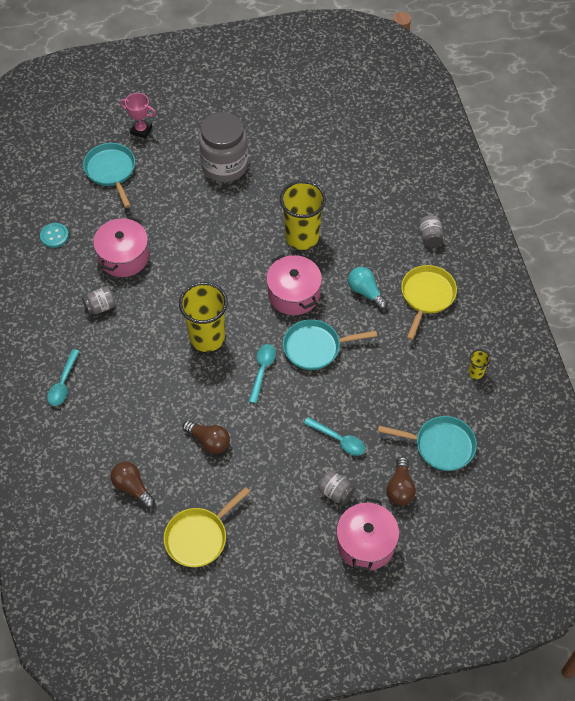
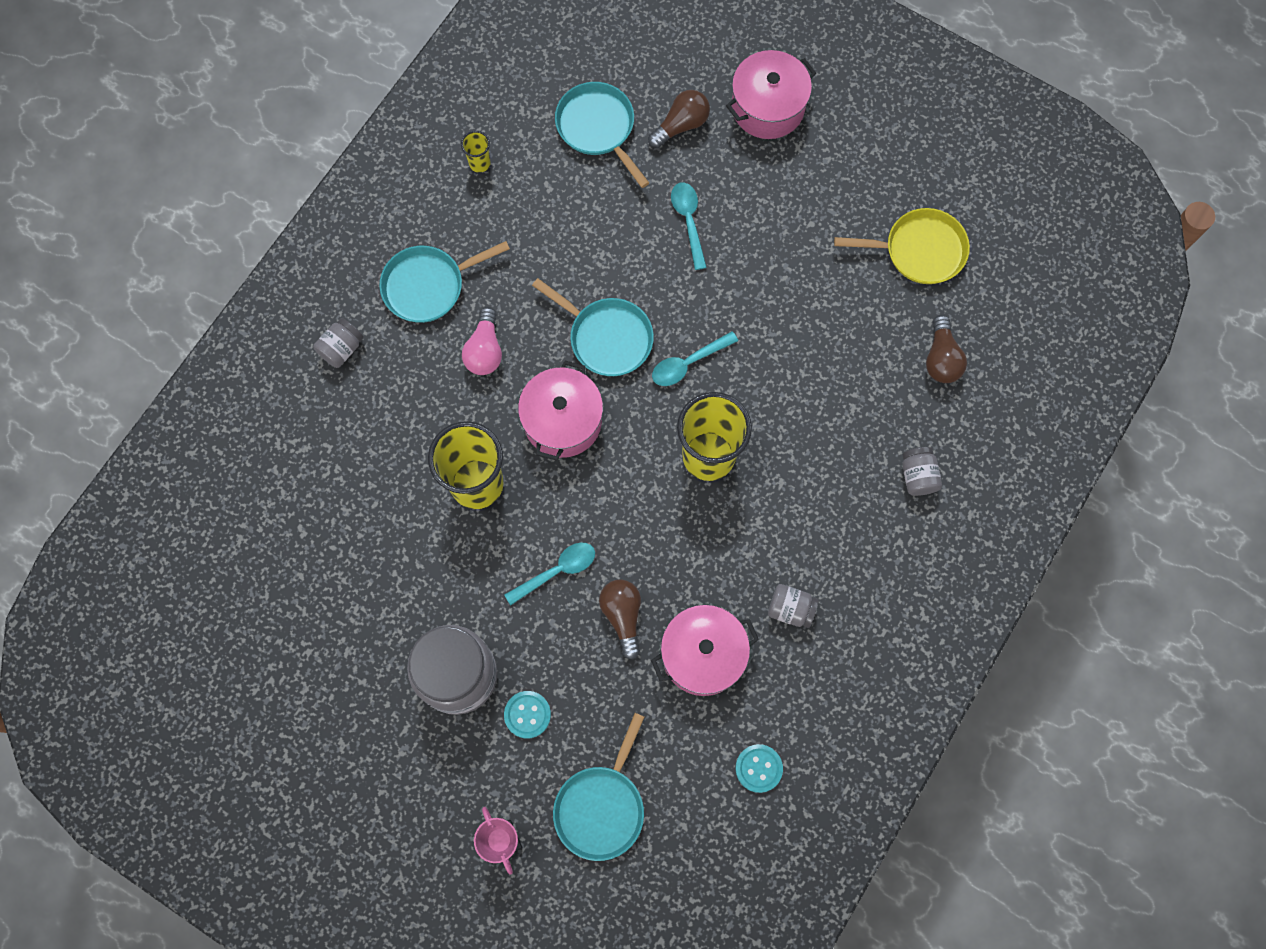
camera: 135 degrees left, 15 degrees up
turquoise spoon [47,349,80,406] -> turquoise spoon moved to [504,543,595,605]
brown light bulb [183,421,230,454] -> brown light bulb moved to [599,579,641,660]
grey jar [318,471,355,505] -> grey jar moved to [902,447,942,496]
turquoise light bulb [348,267,388,310] -> pink light bulb [462,307,502,375]
yellow pan [401,265,457,340] -> turquoise pan [379,241,510,323]
none -> turquoise button [504,691,551,739]

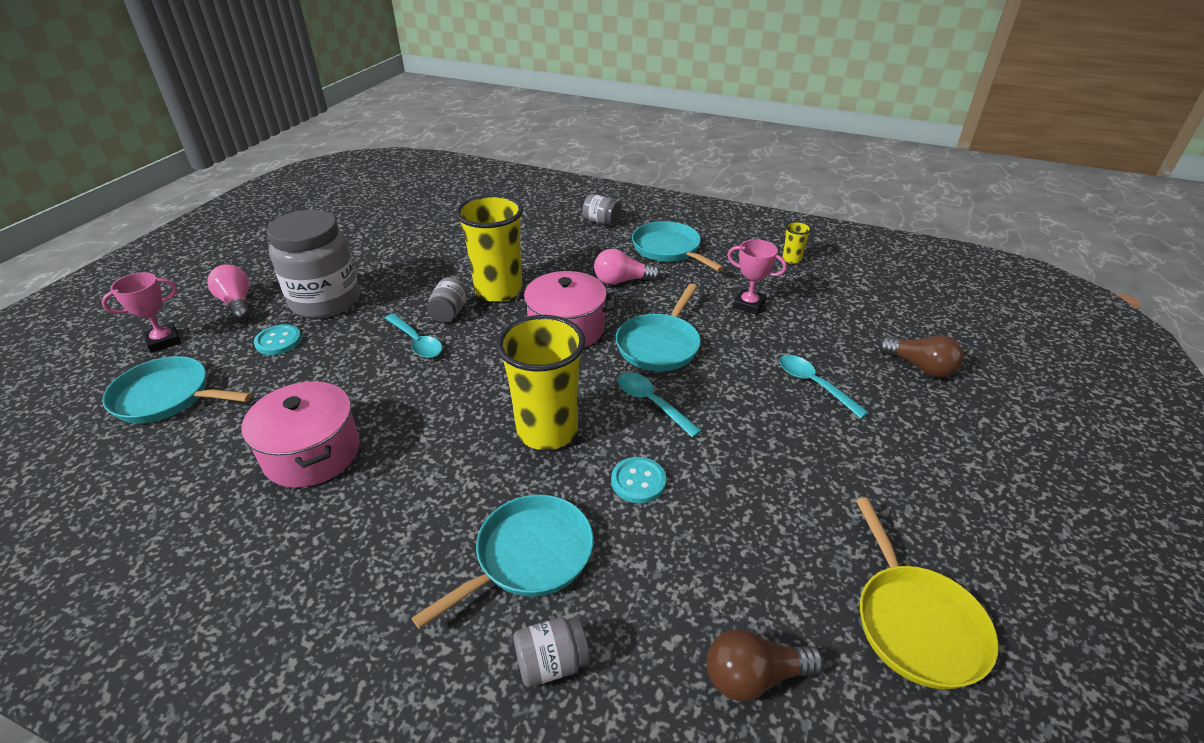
camera: 80 degrees right, 35 degrees down
turquoise pan [555,82,649,188] -> turquoise pan moved to [412,495,594,629]
brown light bulb [599,579,641,660] -> none
turquoise spoon [671,183,707,270] -> turquoise spoon turned 105 degrees counterclockwise [779,355,869,419]
pink pot [726,50,816,139] -> none
turquoise button [735,744,783,793] -> turquoise button moved to [611,457,666,503]
grey jar [768,584,819,628] -> grey jar moved to [427,277,468,322]
none -> pink light bulb [207,264,250,321]
none -> pink trophy [727,239,787,315]

